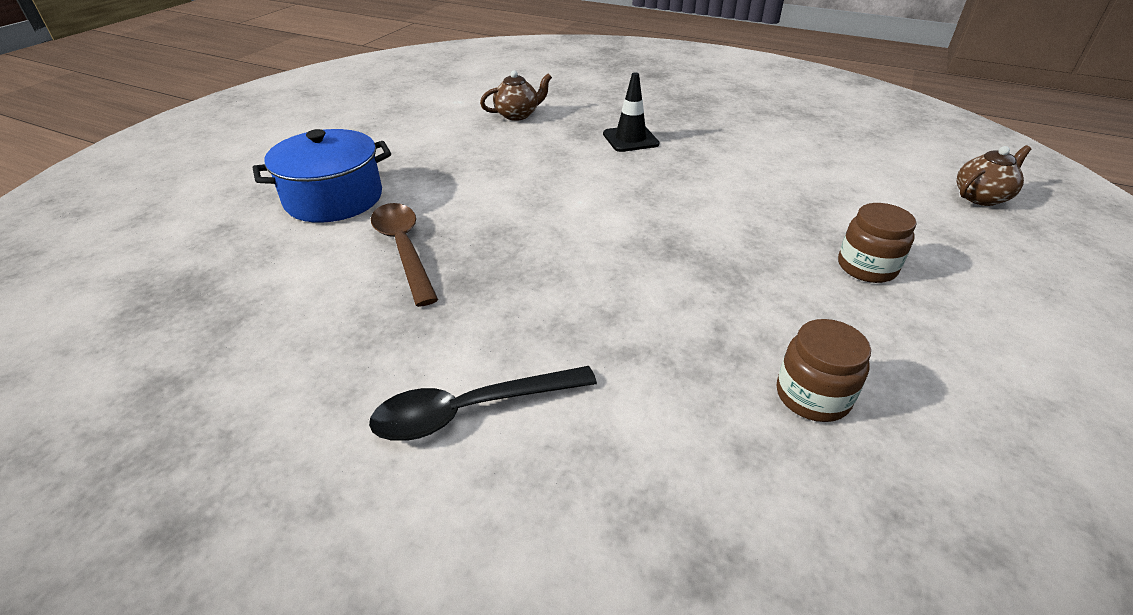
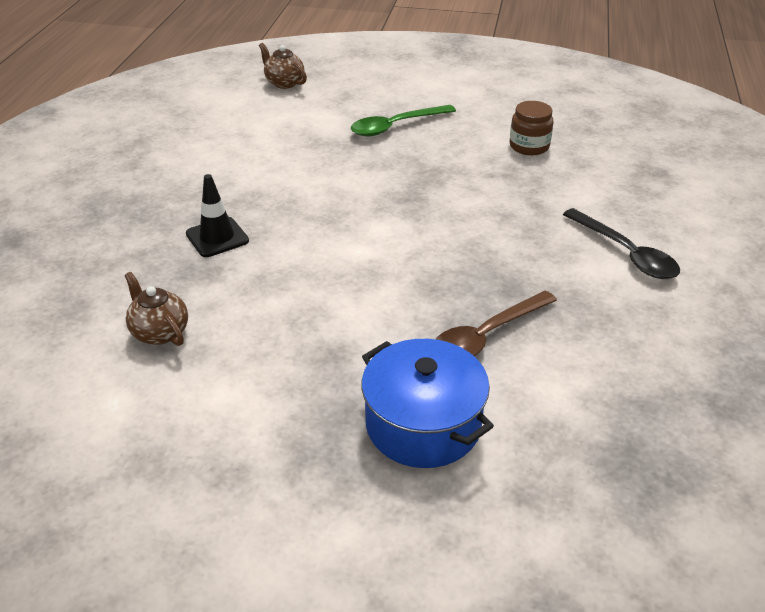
camera: 105 degrees left, 0 degrees up
brown jar [838,203,917,283] -> green spoon [351,105,456,137]

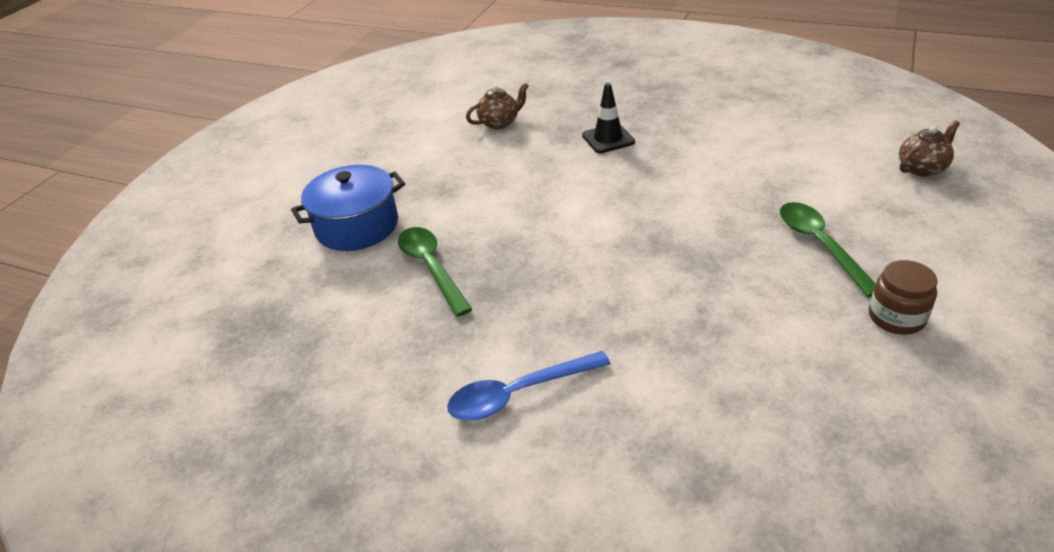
camera: 105 degrees right, 0 degrees up
brown spoon [435,291,557,356] -> green spoon [398,227,472,317]
brown jar [510,101,554,155] -> brown jar moved to [869,260,937,335]
black spoon [563,208,680,279] -> blue spoon [447,351,611,420]

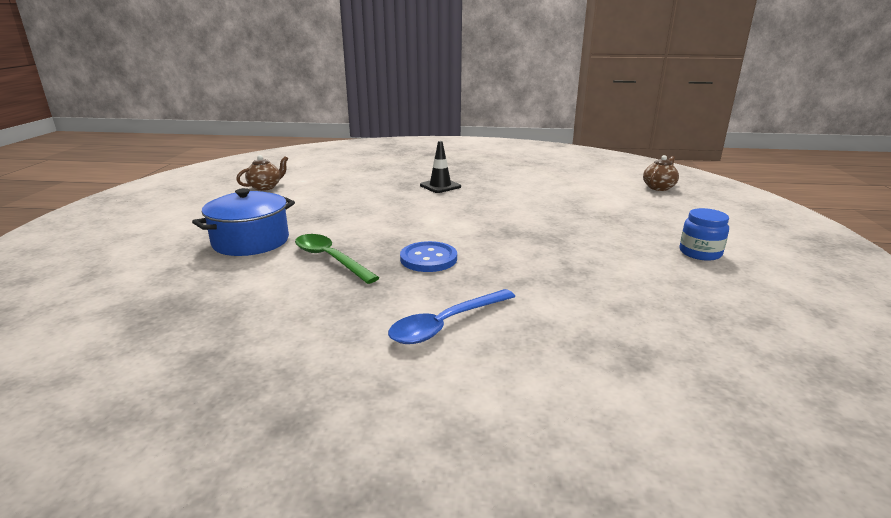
camera: 20 degrees left, 15 degrees down
brown teapot [466,83,528,129] -> brown teapot moved to [236,155,288,191]
green spoon [780,202,876,297] -> none
brown jar [869,260,937,335] -> blue jar [679,208,729,261]
none -> blue button [400,241,457,272]

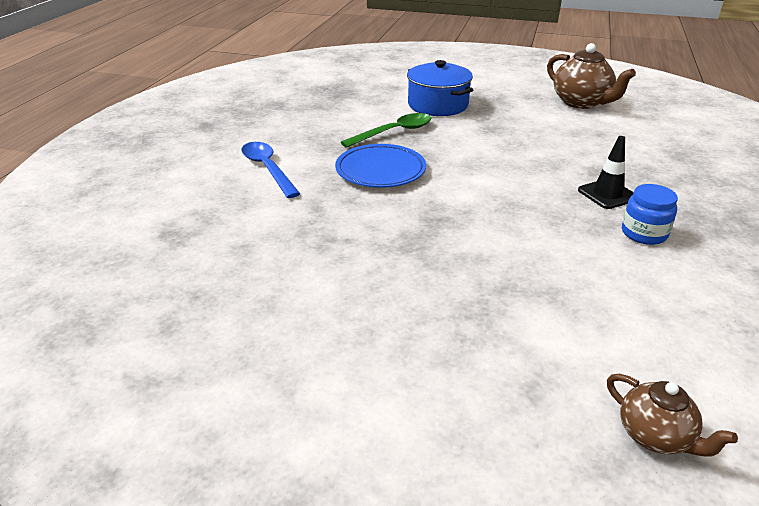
camera: 100 degrees right, 10 degrees up
brown teapot [236,155,288,191] -> brown teapot [547,43,636,109], size x1.69
blue button [400,241,457,272] -> blue plate [335,144,426,188]
blue jar [679,208,729,261] -> blue jar moved to [622,184,678,245]

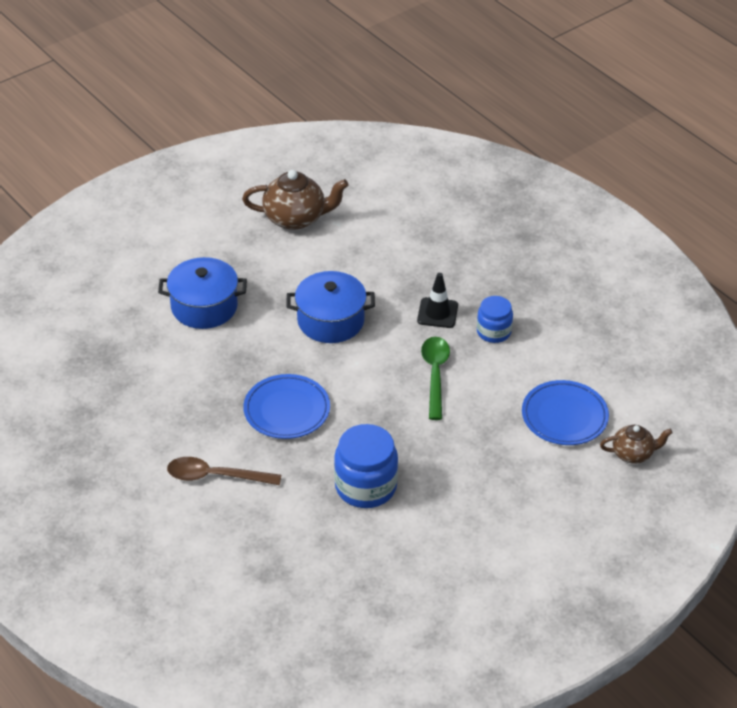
camera: 55 degrees left, 10 degrees up
blue spoon [242,142,300,198] -> brown spoon [167,457,281,485]
green spoon [341,113,431,148] -> green spoon moved to [421,337,450,420]
none -> blue pot [287,271,375,343]
none -> blue jar [334,424,398,508]
none -> blue plate [522,380,609,445]

